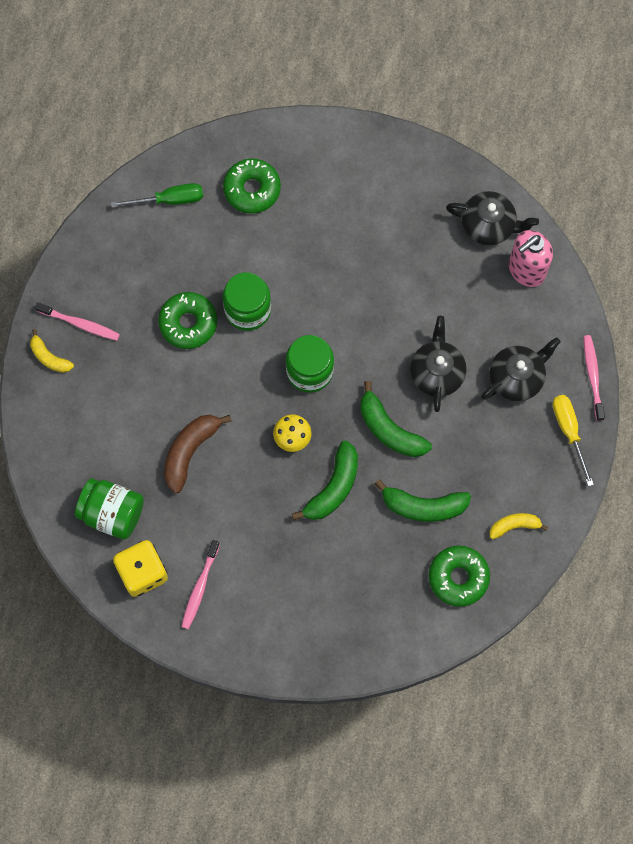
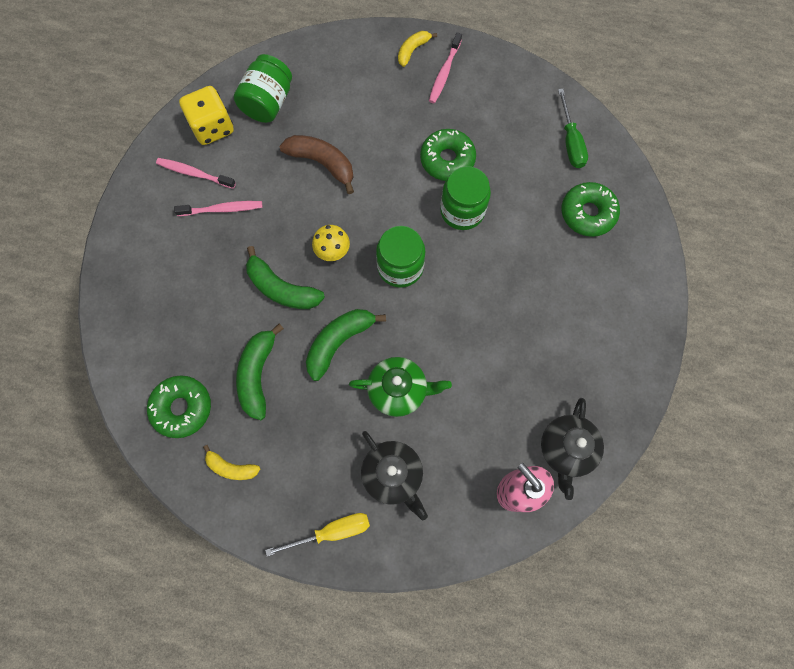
camera: 90 degrees right, 0 degrees up
black teapot [410,316,466,412] -> green teapot [349,357,452,417]
yellow banana [490,513,548,539] -> yellow banana turned 120 degrees clockwise [203,445,260,480]
pink toothbrush [583,335,605,421] -> pink toothbrush moved to [174,201,263,216]

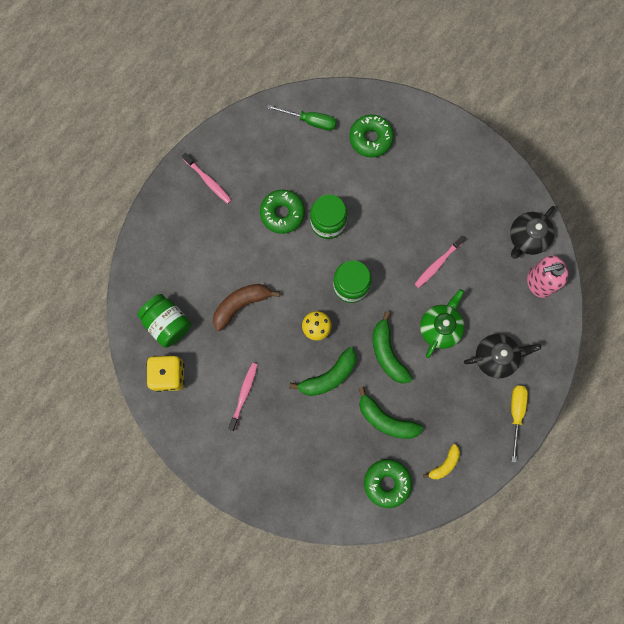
camera: 65 degrees left, 5 degrees up
pink toothbrush [156,158,236,189] -> pink toothbrush moved to [415,236,465,288]
yellow banana [398,31,437,67] -> none
black teapot [541,398,604,500] -> black teapot turned 90 degrees clockwise [510,206,555,259]

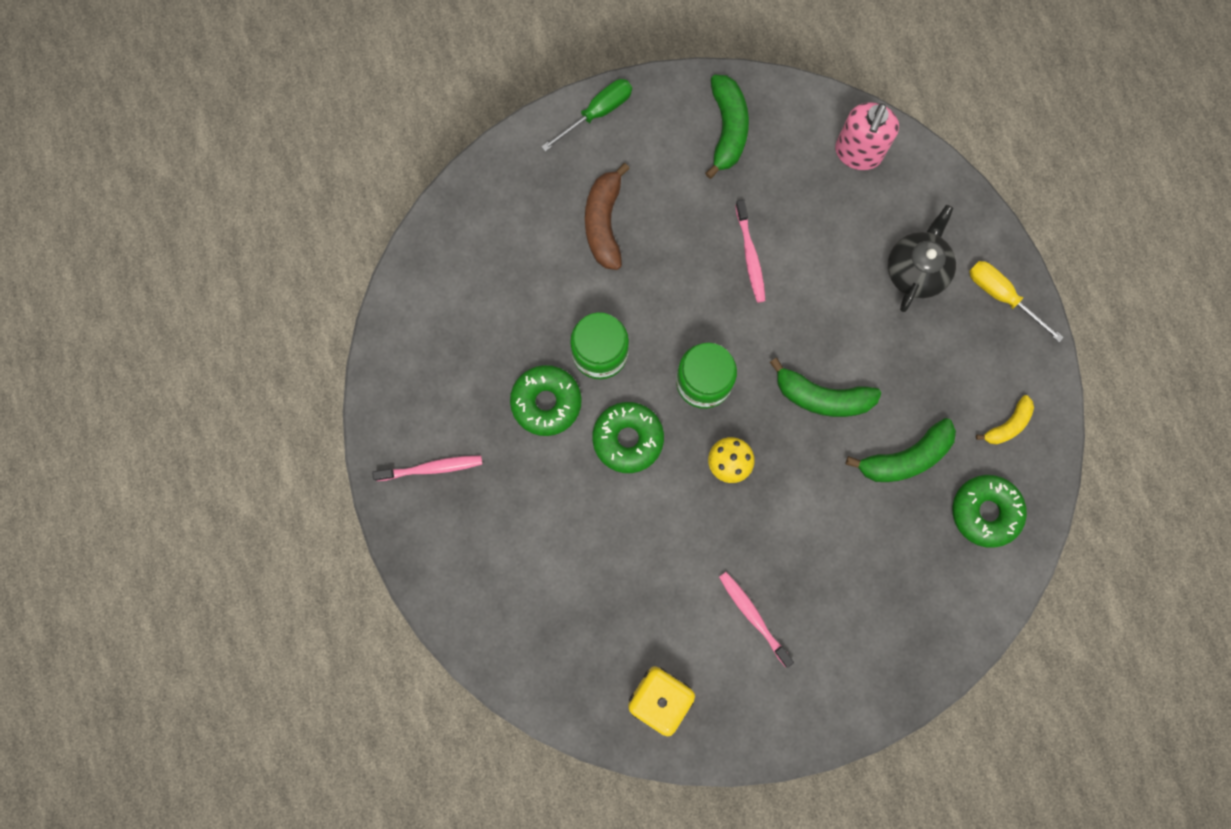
camera: 55 degrees left, 0 degrees up
green jar [138,294,191,348] -> none
brown banana [213,284,280,331] -> brown banana moved to [585,163,630,270]
green screwdriver [267,105,336,131] -> green screwdriver moved to [541,79,632,152]
green banana [289,347,356,396] -> green banana moved to [705,75,749,179]
green donut [349,115,394,158] -> green donut moved to [592,402,664,473]
green teapot [420,289,465,358] -> none
yellow banana [423,444,460,479] -> yellow banana turned 60 degrees clockwise [976,395,1034,445]
black teapot [510,206,555,259] -> none

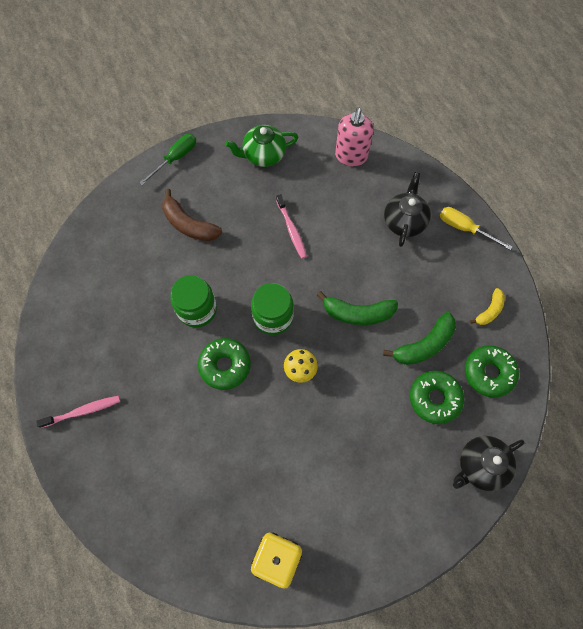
camera: 10 degrees left, 10 degrees down
green donut [510,365,582,436] -> green donut moved to [410,370,464,424]
brown banana [585,163,630,270] -> brown banana turned 45 degrees counterclockwise [162,189,222,241]
green banana [705,75,749,179] -> green teapot [225,125,298,167]
pink toothbrush [719,572,794,667] -> none
none -> black teapot [453,436,525,491]

